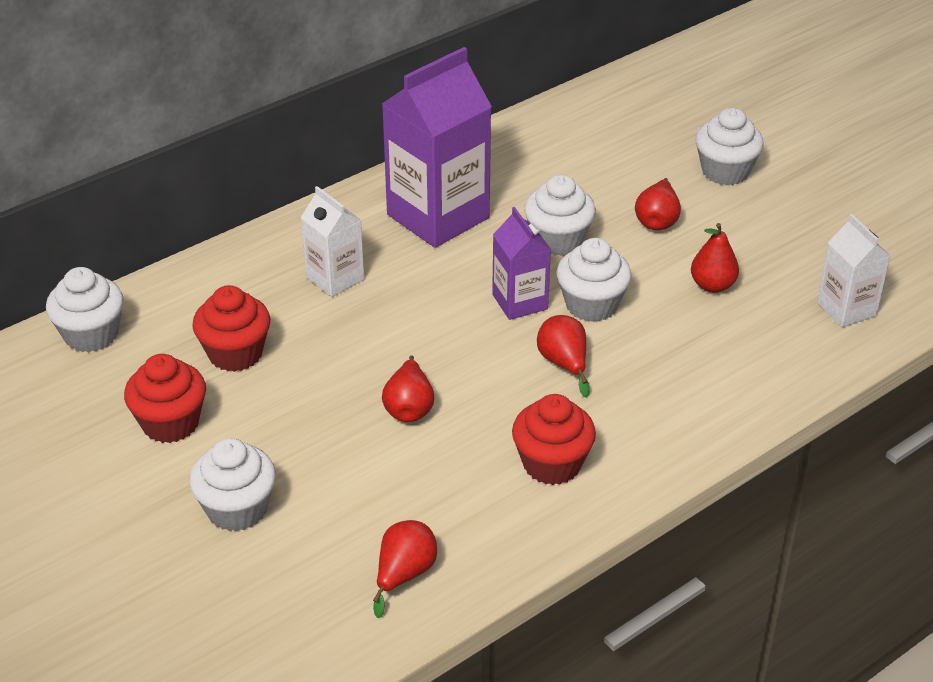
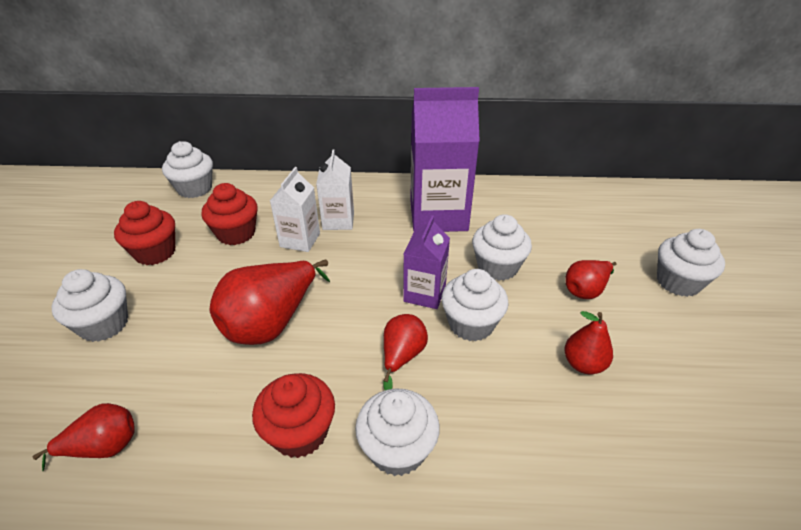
camera: 40 degrees right, 0 degrees up
red pear [382,355,434,422] -> red pear [209,259,330,345], size x1.82
white carton [817,214,891,328] -> white carton moved to [270,167,320,252]
none -> white cupcake [355,388,440,476]

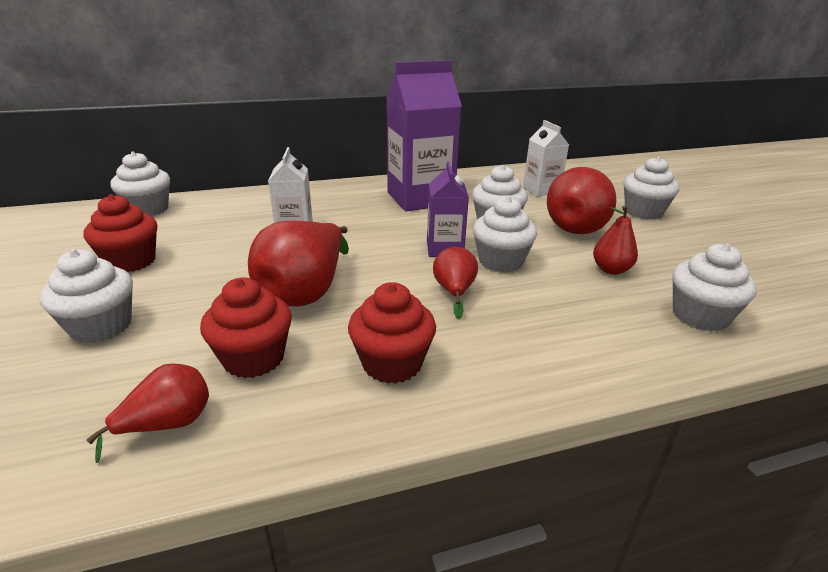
camera: 20 degrees left, 10 degrees down
red cupcake [202,183,258,245] -> red cupcake moved to [200,277,292,378]
white carton [316,149,354,230] -> white carton moved to [523,120,569,196]
white cupcake [355,388,440,476] -> white cupcake moved to [672,244,757,331]
red pear [565,260,616,299] -> red pear [547,167,616,234], size x1.82

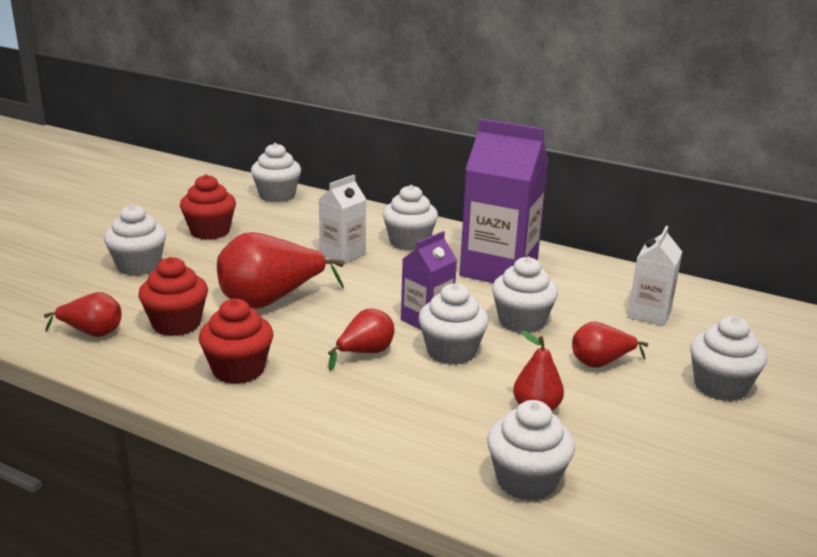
camera: 45 degrees right, 5 degrees down
red pear [547,167,616,234] -> red pear [572,322,648,368], size x0.55
none -> white cupcake [383,185,438,251]

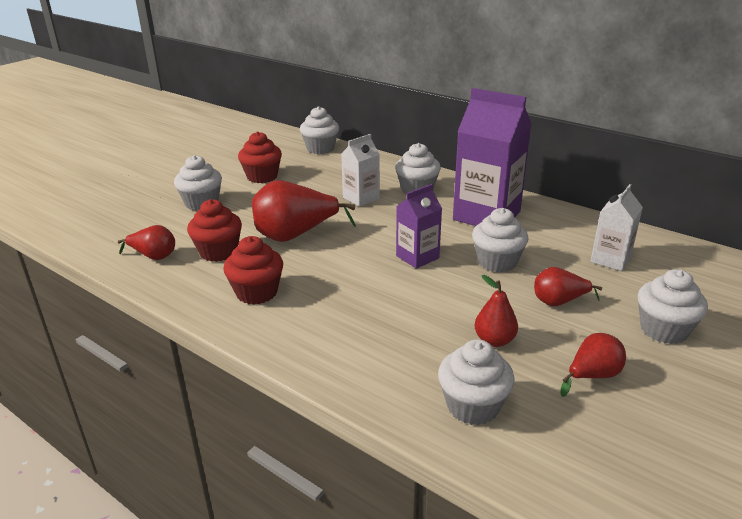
camera: 10 degrees right, 5 degrees up
red pear [328,309,394,371] -> red pear moved to [560,333,626,397]
white cupcake [419,283,489,365] -> none

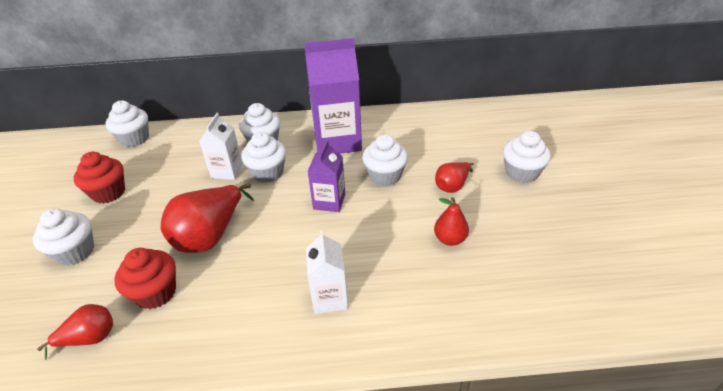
camera: 40 degrees left, 10 degrees up
red cupcake [223,236,283,305] -> none
white cupcake [438,339,515,425] -> white cupcake moved to [241,132,286,183]
red pear [560,333,626,397] -> none
white carton [591,184,643,271] -> white carton moved to [306,230,348,314]

